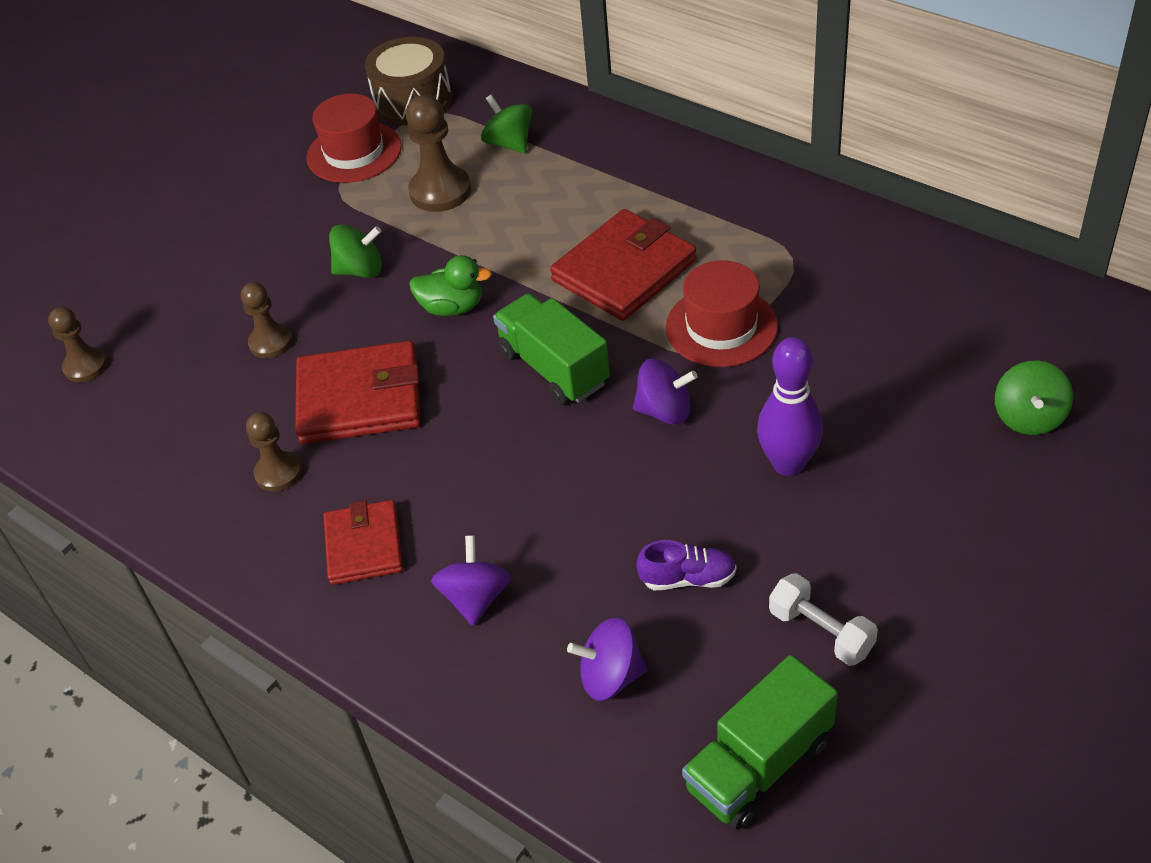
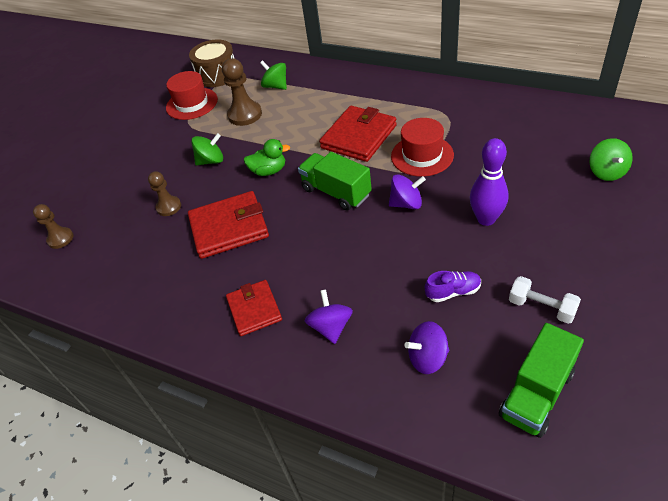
camera: 10 degrees left, 0 degrees up
brown pawn [246,412,302,492] -> none

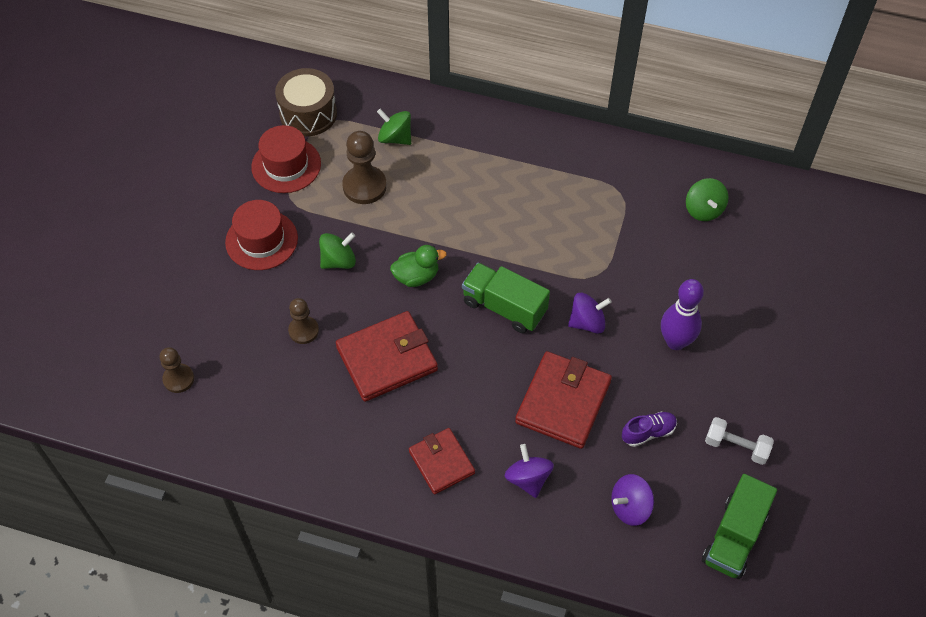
camera: 15 degrees left, 10 degrees up
red wallet [319,106,397,162] -> red wallet moved to [515,351,612,449]
red hat [391,118,454,177] -> red hat moved to [225,200,298,270]
green spinning top [590,138,633,181] -> green spinning top moved to [686,178,728,221]

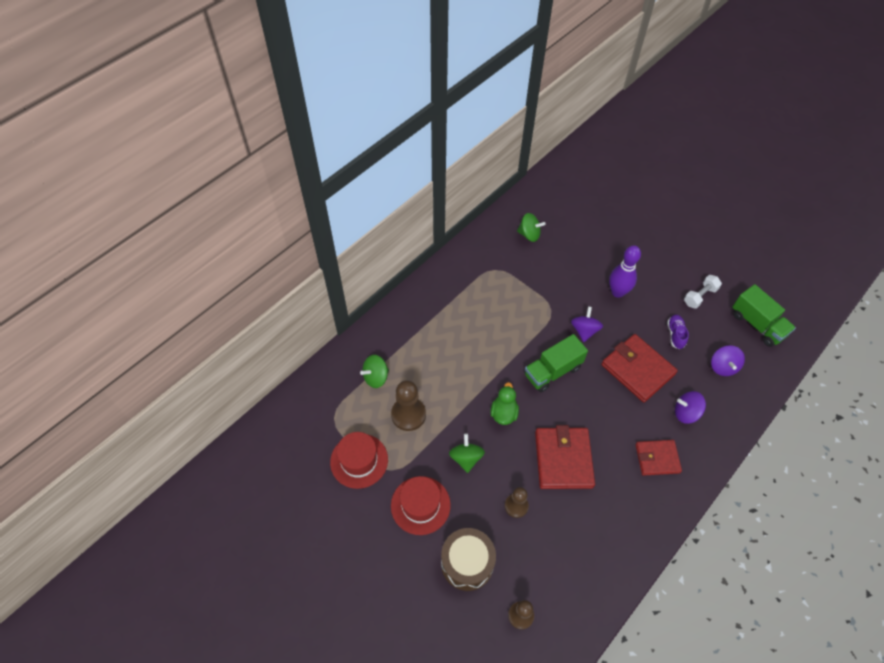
camera: 65 degrees left, 0 degrees up
brown drum [275,68,337,136] -> brown drum moved to [441,528,496,591]

